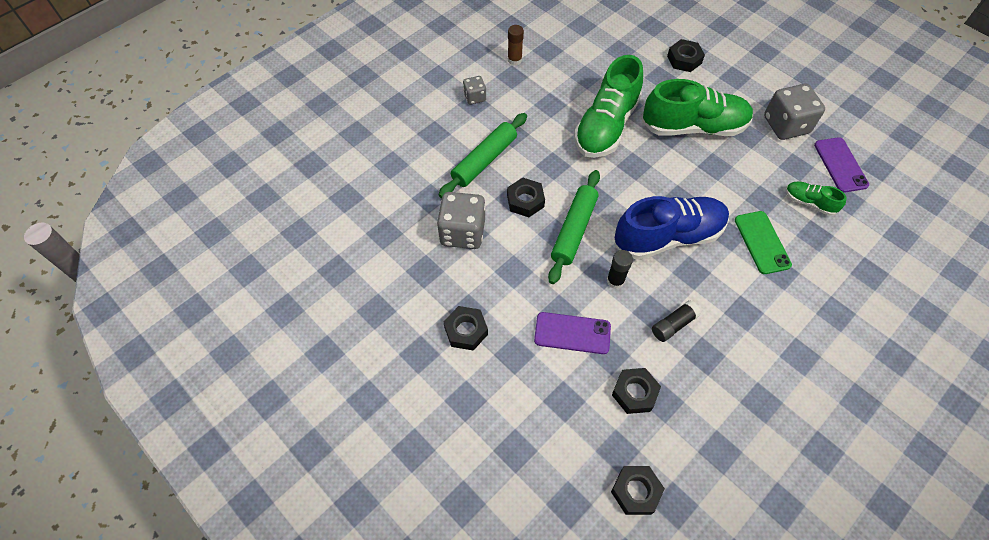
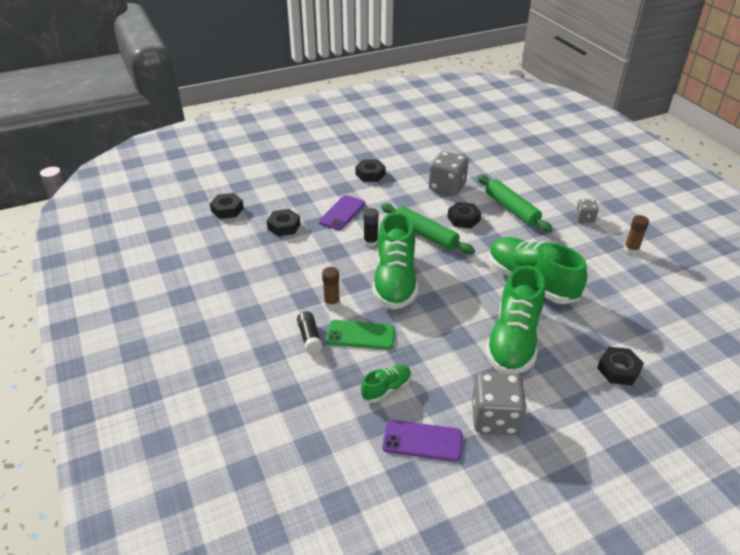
camera: 110 degrees right, 20 degrees down
blue shoe [615,196,729,260] -> green shoe [373,212,418,310]
black glue stick [652,301,701,342] -> black glue stick moved to [297,311,323,354]
none -> brown glue stick [322,267,340,309]

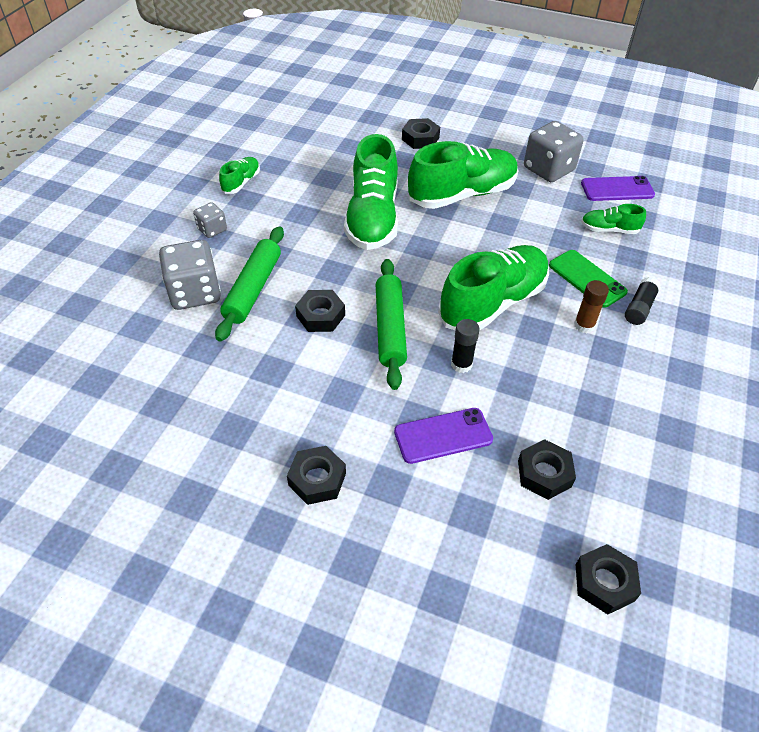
camera: 135 degrees left, 10 degrees up
purple phone [382,420,463,462] -> purple phone turned 60 degrees counterclockwise [581,176,655,201]
grey dice [429,151,469,196] -> grey dice moved to [159,240,221,310]
brown glue stick [624,215,649,254] -> green shoe [219,157,260,194]

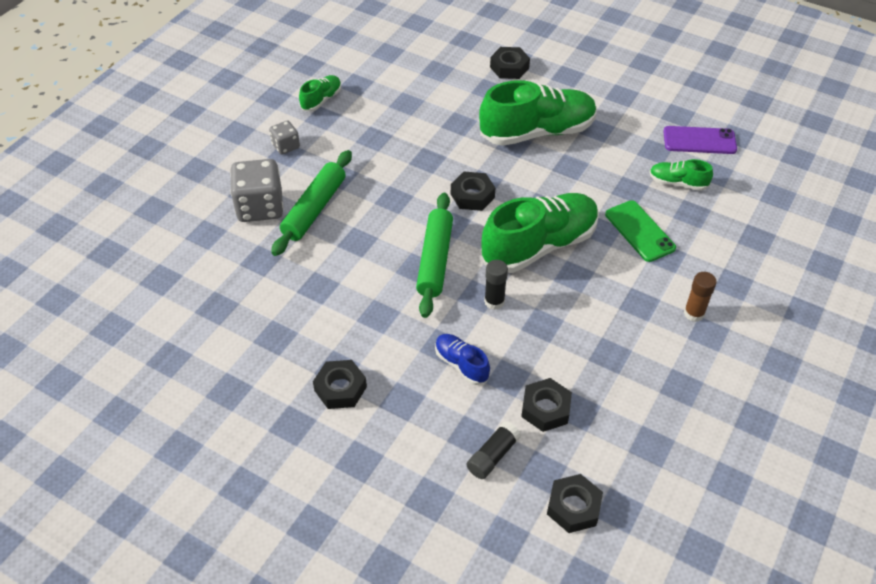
camera: 10 degrees right, 0 degrees up
black nut [295,290,345,332] -> black nut moved to [451,172,495,211]
green shoe [344,134,398,250] -> none
purple phone [394,408,493,464] -> blue shoe [435,334,490,385]
grey dice [524,121,584,182] -> none
brown glue stick [574,280,609,333] -> brown glue stick moved to [684,272,717,322]
black glue stick [625,277,661,325] -> black glue stick moved to [467,421,521,479]

